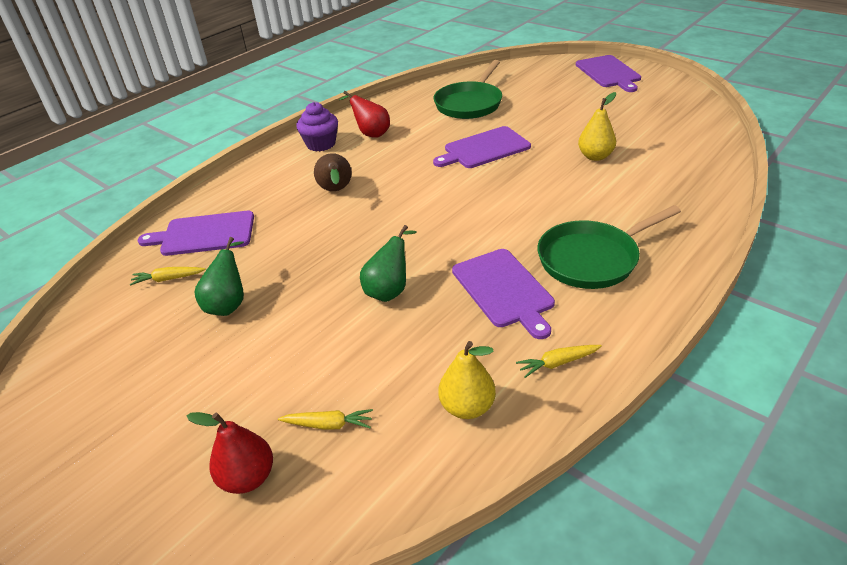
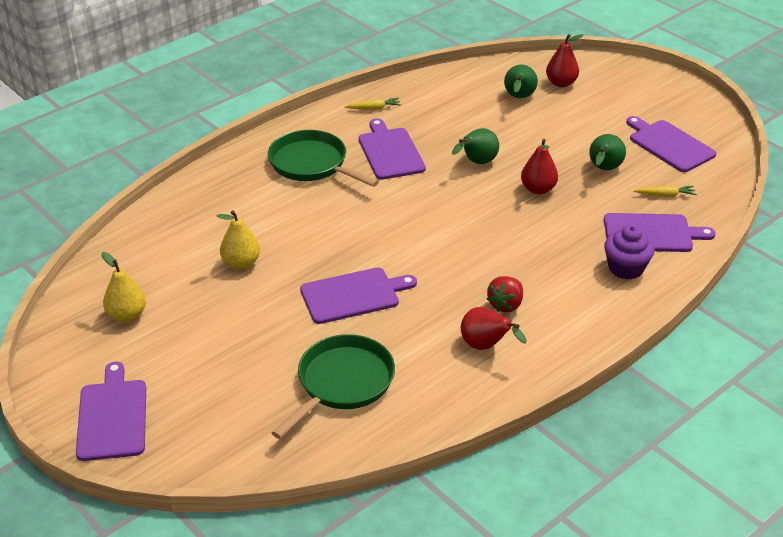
camera: 175 degrees left, 0 degrees up
yellow carrot [278,409,373,430] -> green pear [504,65,538,98]
purple cupcake [296,102,338,152] -> purple cupcake moved to [604,224,655,280]
brown pear [314,153,352,191] -> none
yellow pear [438,341,496,419] -> yellow pear moved to [101,252,146,322]
green pan [538,205,681,289] -> green pan turned 120 degrees counterclockwise [268,130,379,187]
none -> red strawberry [487,276,523,312]
none -> red pear [521,139,558,194]
none -> purple cutting board [626,116,716,172]

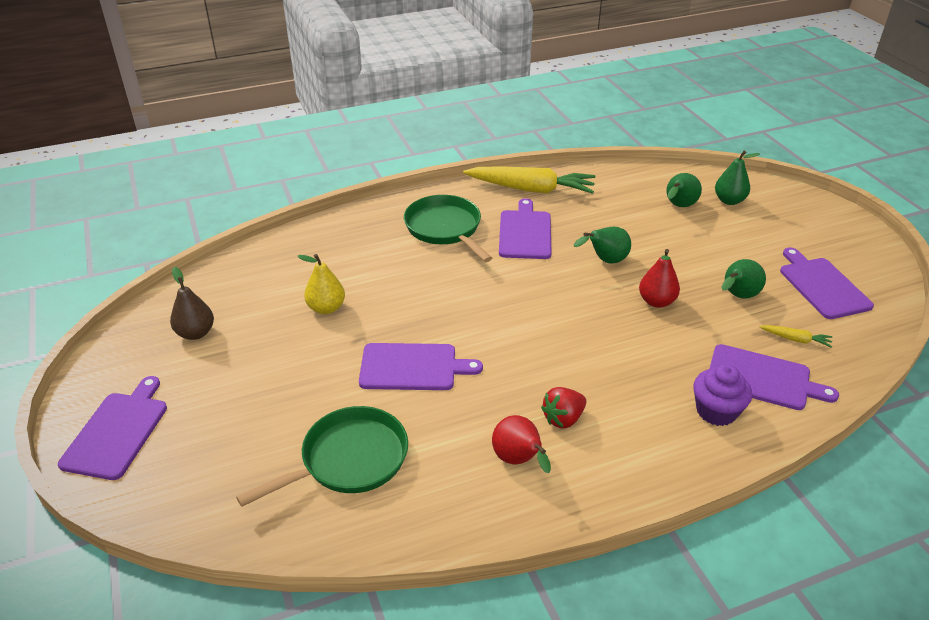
camera: 20 degrees right, 0 degrees up
yellow pear [101,252,146,322] -> brown pear [170,267,214,340]
yellow carrot [344,98,401,110] -> yellow carrot [463,166,595,194], size x2.37
red pear [546,34,584,87] -> green pear [715,151,760,205]

